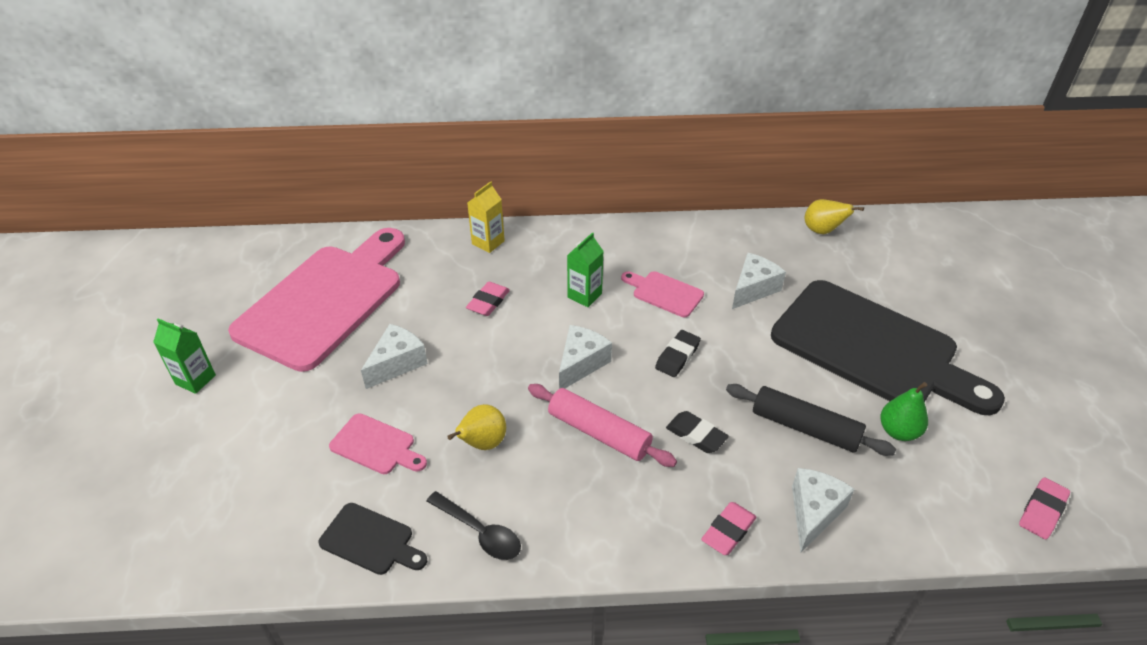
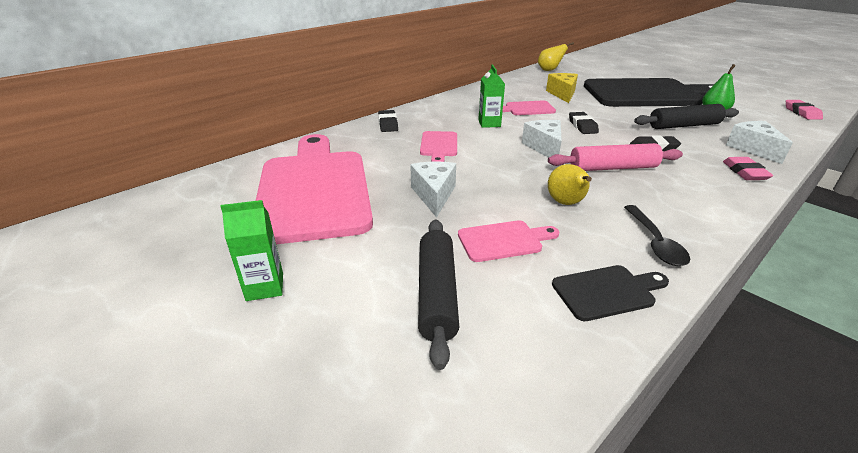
camera: 40 degrees left, 10 degrees down
black spoon [427,491,521,560] -> black spoon turned 90 degrees clockwise [624,205,690,266]
pink eraser [466,282,510,316] -> pink cutting board [420,131,457,162]
yellow carton [467,181,505,253] -> black eraser [378,110,398,132]
white cheese [732,253,786,309] -> yellow cheese [546,73,578,103]
none -> black rolling pin [418,219,459,370]

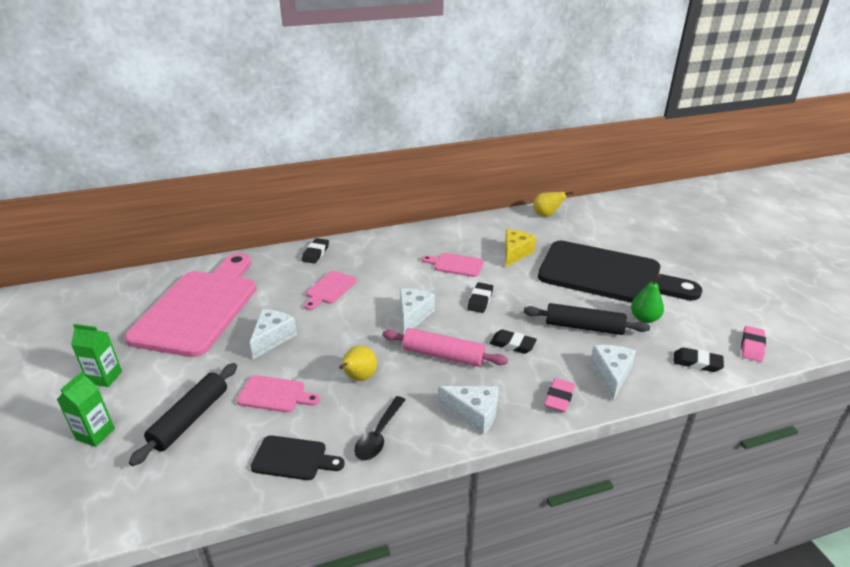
camera: 25 degrees right, 0 degrees up
green carton [478,64,505,128] -> green carton moved to [57,371,115,447]
none -> white cheese [438,386,498,435]
none -> black eraser [674,347,724,372]

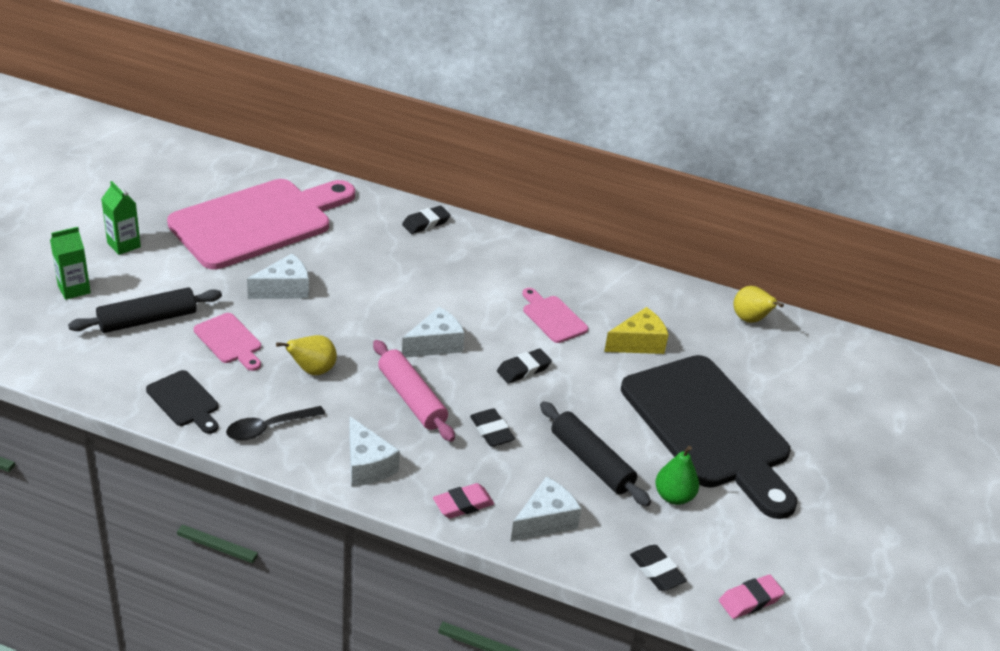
camera: 35 degrees right, 5 degrees up
pink cutting board [304,271,357,310] -> none

